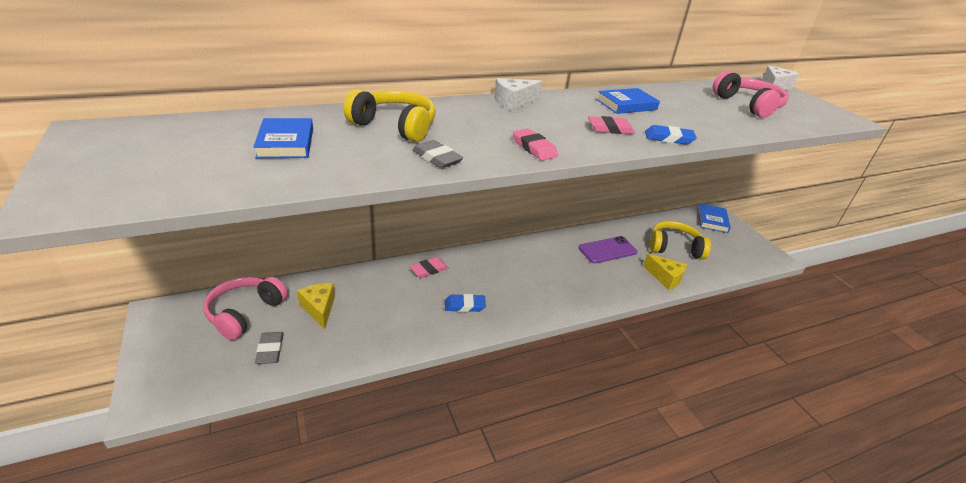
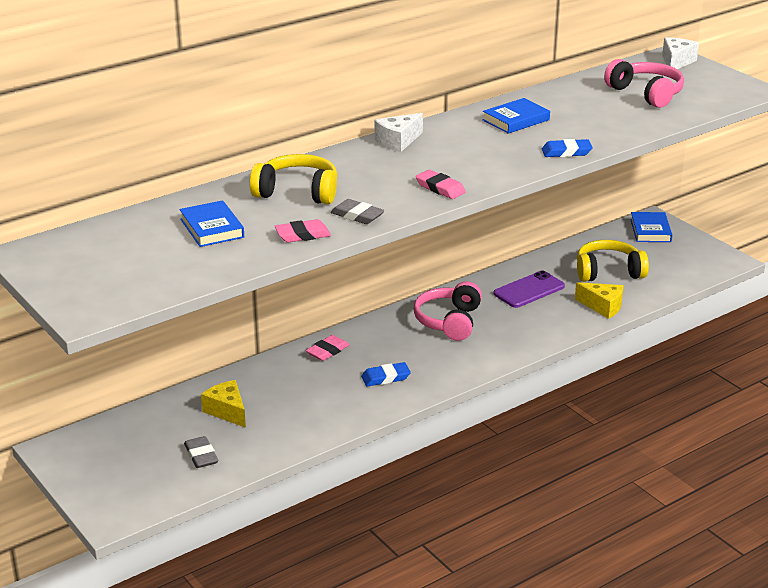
camera: 10 degrees left, 5 degrees down
pink headphones [203,277,288,340] -> pink headphones moved to [414,281,482,341]
pink eraser [588,116,635,134] -> pink eraser moved to [275,219,331,242]

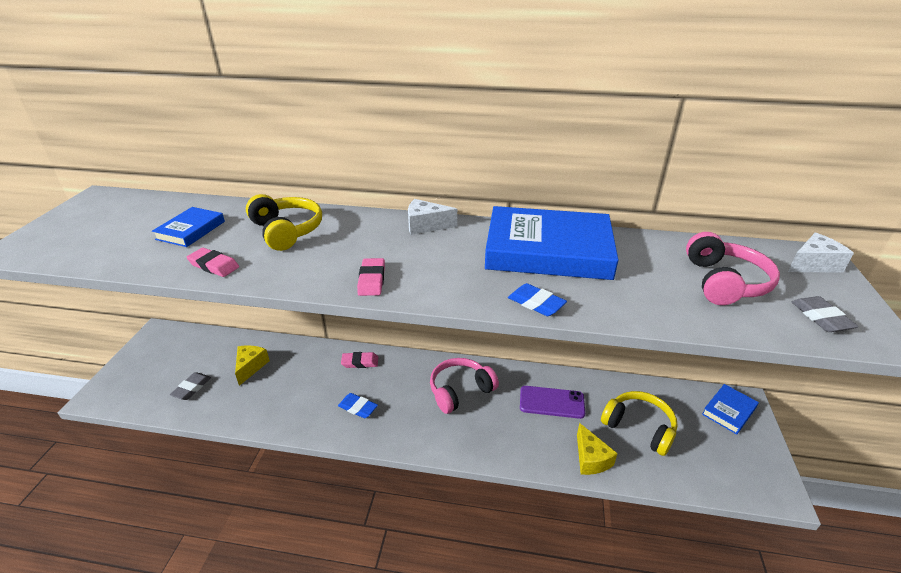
camera: 45 degrees right, 5 degrees up
grey eraser [331,199,385,224] -> grey eraser moved to [792,296,858,332]
blue book [483,98,550,134] -> blue book [485,206,619,280], size x2.10

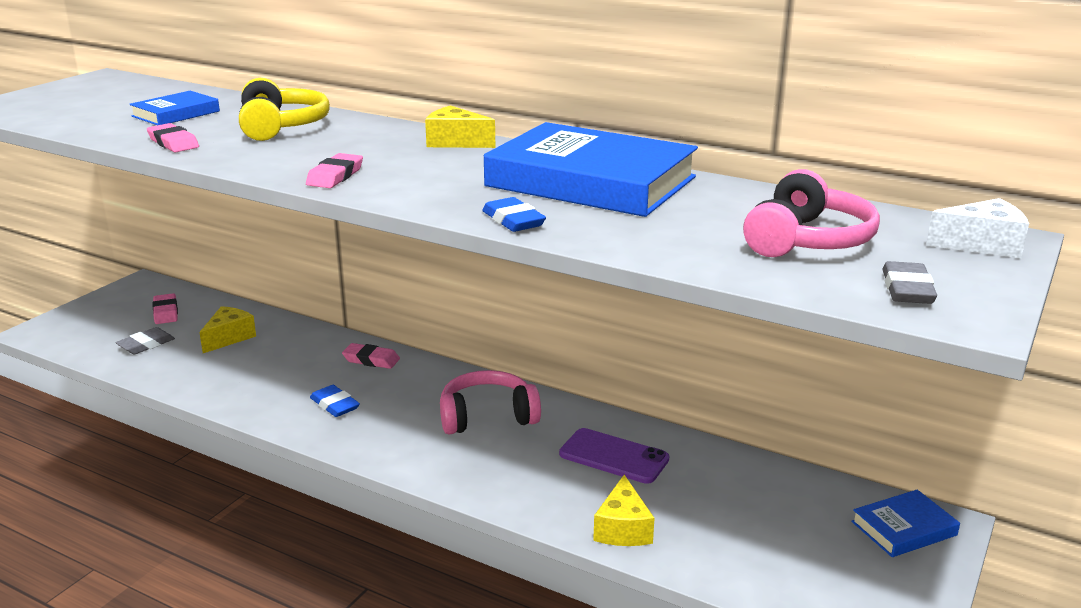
camera: 20 degrees right, 10 degrees down
white cheese [408,199,457,235] -> yellow cheese [425,106,495,148]
yellow headphones [601,391,677,456] -> none
none -> pink eraser [153,293,178,324]

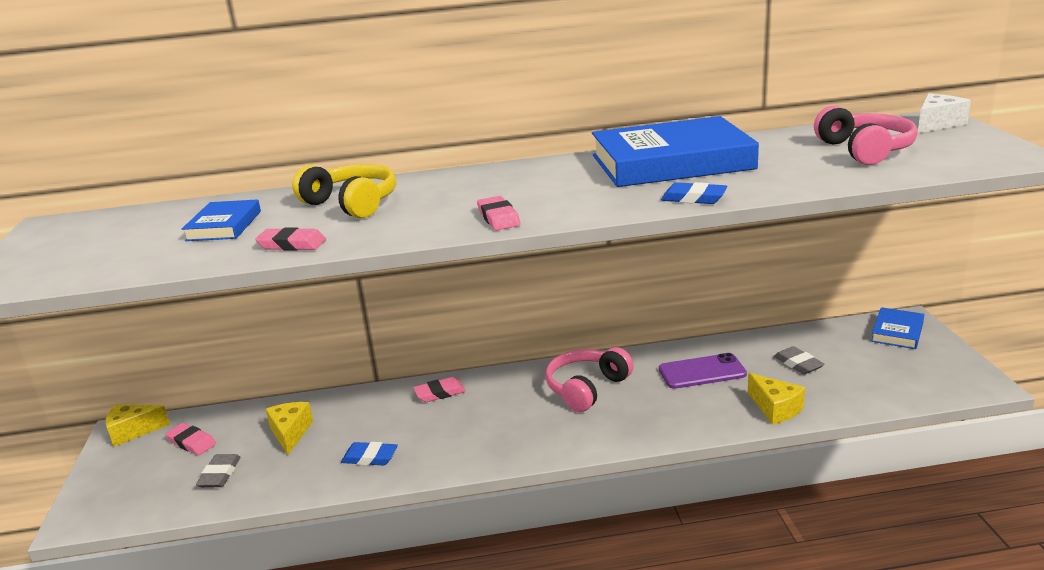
camera: 35 degrees left, 0 degrees up
blue eraser [310,385,360,417] -> blue eraser moved to [341,442,398,466]
yellow cheese [425,106,495,148] -> yellow cheese moved to [106,404,170,447]
grey eraser [883,261,937,304] -> grey eraser moved to [774,346,825,374]

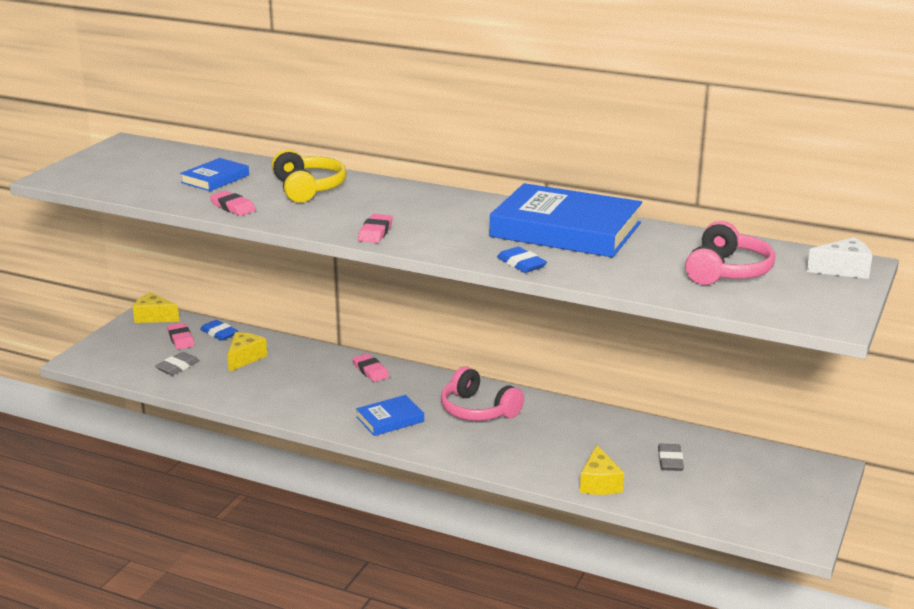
camera: 30 degrees right, 0 degrees up
blue eraser [341,442,398,466] -> blue eraser moved to [200,320,238,341]
pink eraser [413,377,466,402] -> pink eraser turned 45 degrees clockwise [352,353,389,382]
pink headphones [546,347,634,412] -> pink headphones turned 120 degrees counterclockwise [441,366,524,421]
purple phone [659,353,747,389] -> none
blue book [871,307,924,349] -> blue book moved to [356,395,424,436]

